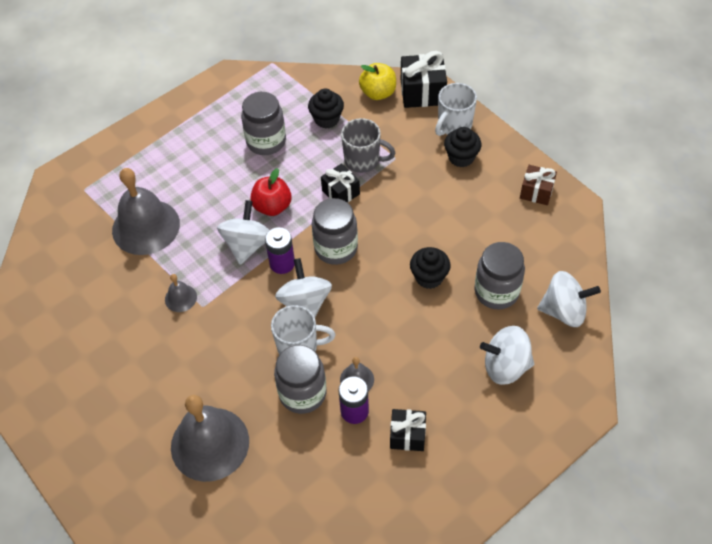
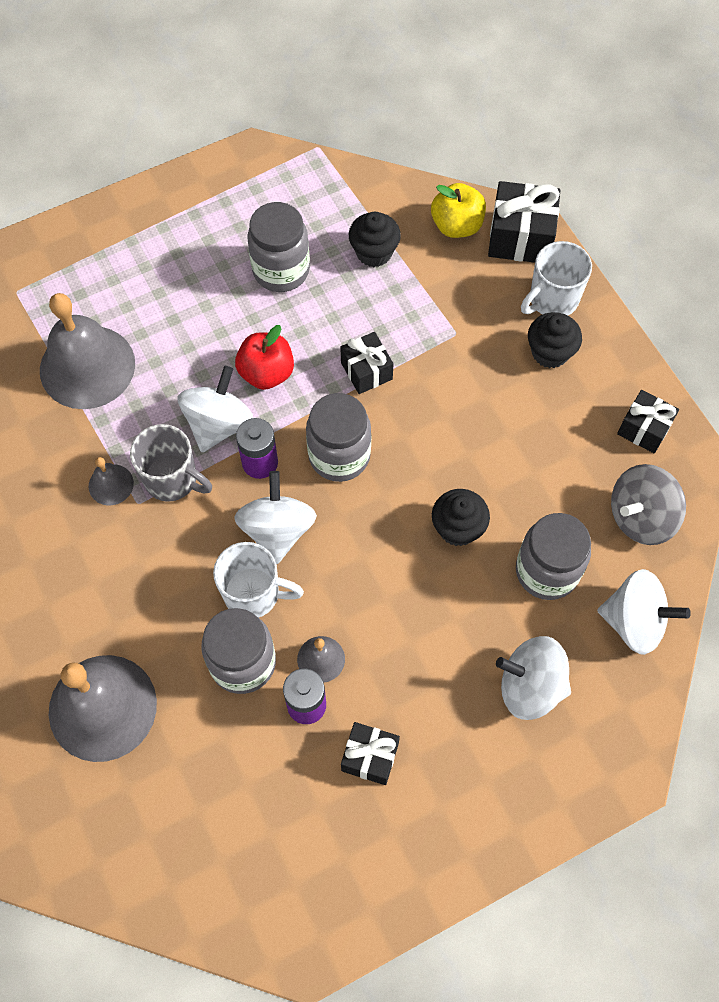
camera: 10 degrees right, 10 degrees up
grey mug [341,118,395,173] -> grey mug moved to [130,424,212,502]
brown gift [520,165,557,205] -> black gift [617,390,679,454]
none -> grey spinning top [611,464,686,545]

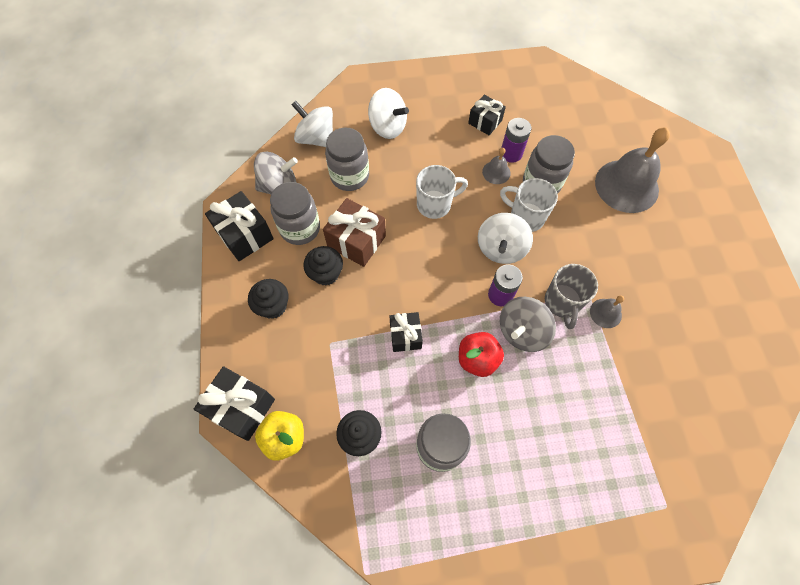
camera: 160 degrees left, 0 degrees up
grey bell [40,293,135,409] -> none
grey mug [130,424,212,502] -> grey mug turned 135 degrees counterclockwise [545,264,598,329]
white spinning top [177,366,253,452] -> grey spinning top [500,297,556,352]
grey jar [306,393,371,482] -> grey jar moved to [270,182,320,245]
black cupcake [432,489,490,546] -> black cupcake moved to [303,246,343,286]
white mug [521,241,592,316] -> white mug moved to [416,165,468,219]
black gift [617,390,679,454] -> black gift [205,191,274,261], size x1.56
none -> brown gift [323,198,386,267]

